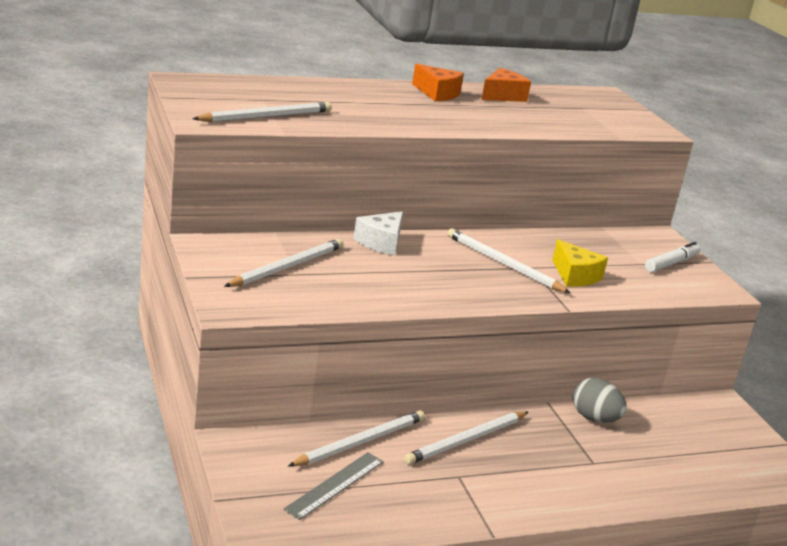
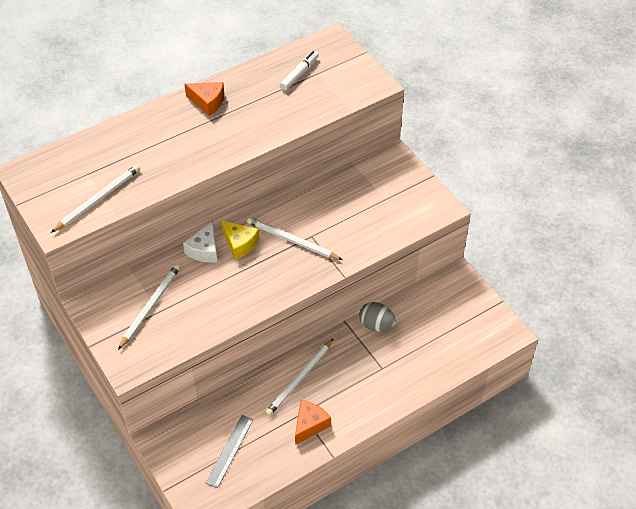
camera: 10 degrees left, 25 degrees up
white pencil [288,410,425,467] -> none
orange cheese [481,68,531,102] -> orange cheese moved to [295,400,331,445]
yellow cheese [552,239,608,287] -> yellow cheese moved to [221,221,259,259]
white marker [645,242,701,272] -> white marker moved to [280,51,319,91]

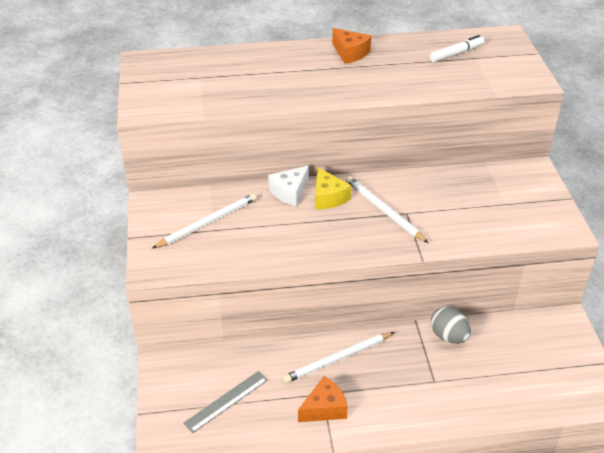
camera: 25 degrees right, 10 degrees down
white pencil [51,165,140,233] -> none

